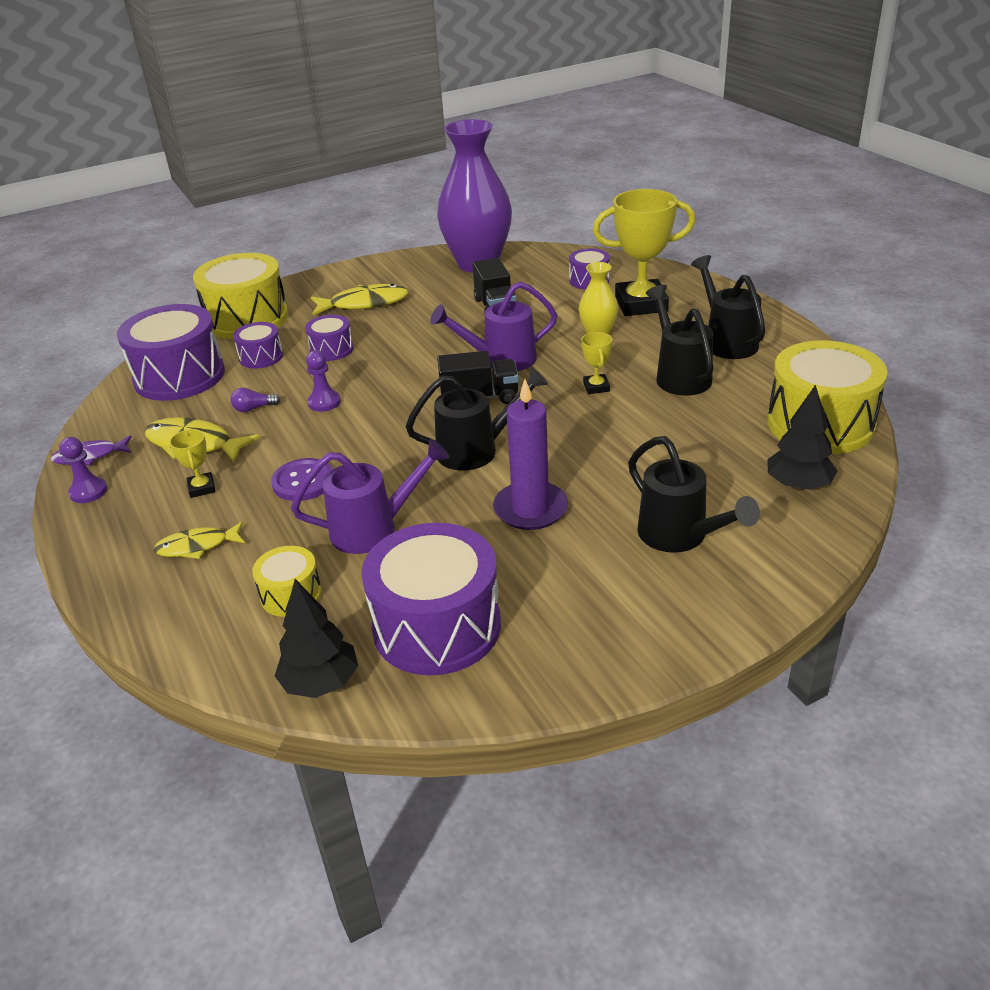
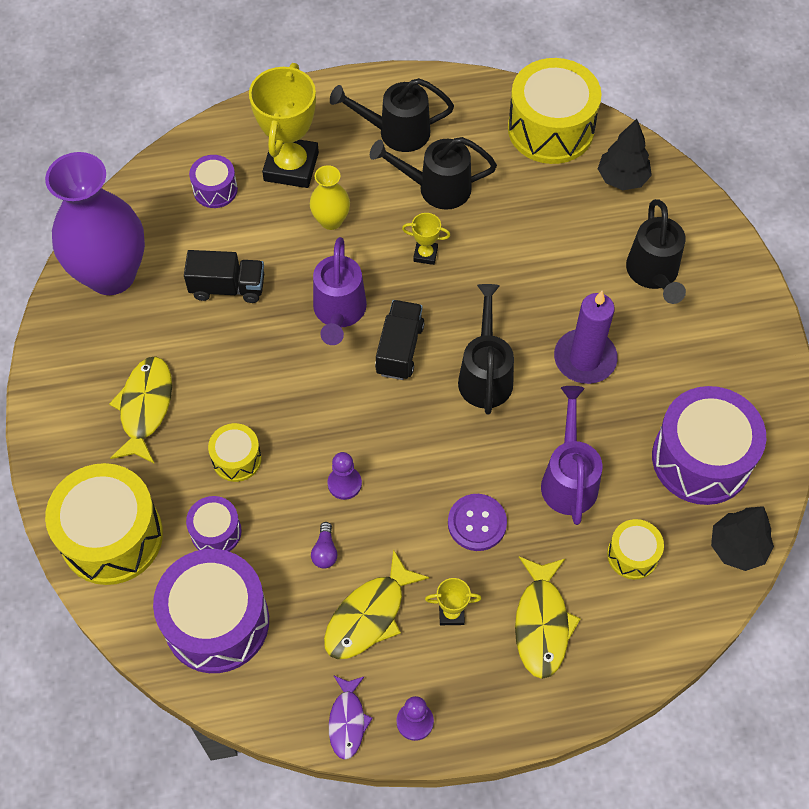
camera: 75 degrees left, 25 degrees up
yellow fish [153,521,245,559] -> yellow fish [515,556,580,679], size x1.55
purple drum [305,315,353,361] -> yellow drum [208,423,262,482]
black watering can [628,436,760,553] -> black watering can turned 105 degrees clockwise [626,199,686,304]

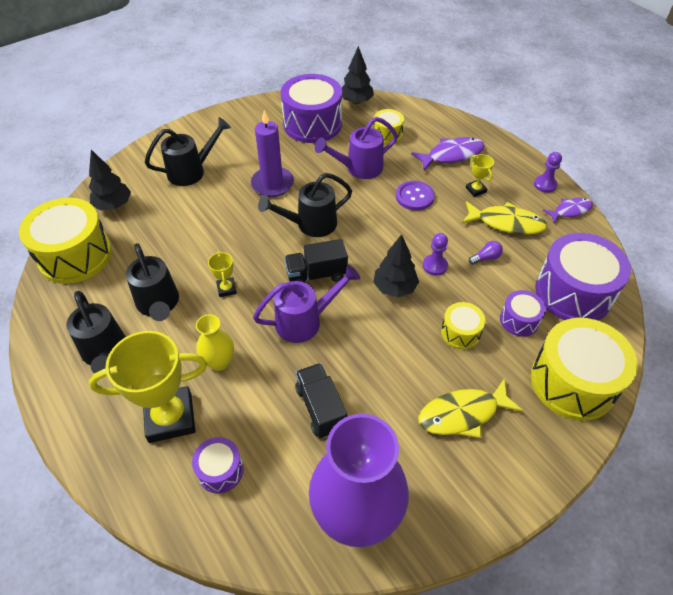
camera: 115 degrees left, 10 degrees down
yellow fish [515,556,580,679] -> purple fish [411,137,485,171]
none -> black tree [373,234,419,298]

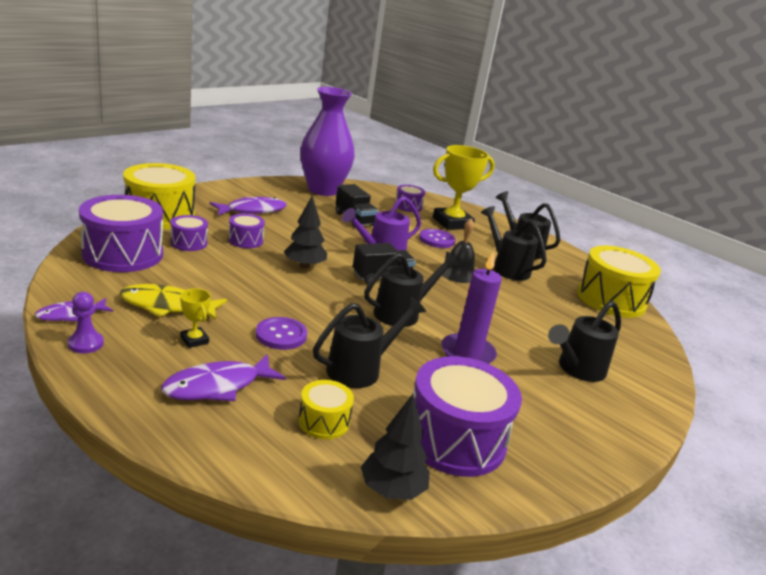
camera: 165 degrees right, 25 degrees down
black tree [89,150,131,210] -> none
yellow vase [196,314,234,371] -> purple button [419,229,456,248]
yellow trophy [208,251,237,297] -> black bell [442,219,475,283]
purple watering can [315,117,398,179] -> black watering can [313,297,426,388]
yellow fish [418,379,523,438] -> purple fish [210,197,287,215]
purple pawn [423,233,448,276] -> none
yellow drum [441,302,486,349] -> purple drum [228,214,265,248]
purple light bulb [469,241,503,265] -> none

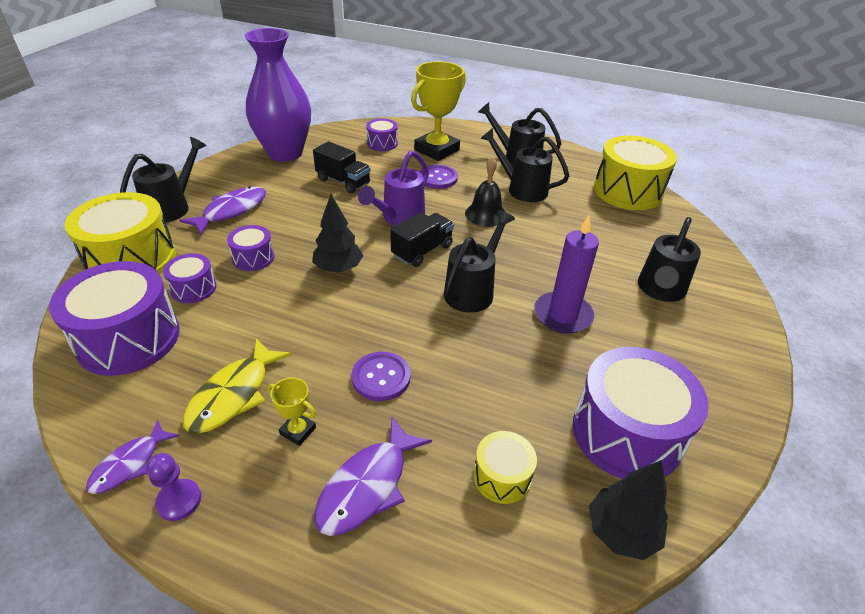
camera: 20 degrees left, 15 degrees up
yellow fish [120,284,227,320] -> yellow fish turned 45 degrees counterclockwise [183,338,292,434]
black watering can [313,297,426,388] -> black watering can moved to [120,137,207,223]

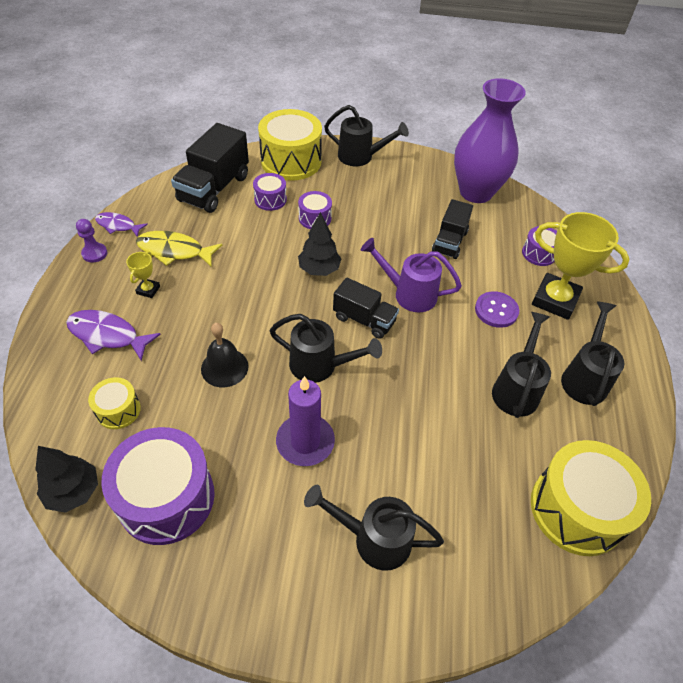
camera: 75 degrees right, 10 degrees up
purple drum [49,261,180,376] -> black truck [171,123,249,213]
purple fish [179,186,266,235] -> none
purple button [351,352,411,401] -> none
black bell [465,156,505,227] -> black bell moved to [201,323,248,387]

